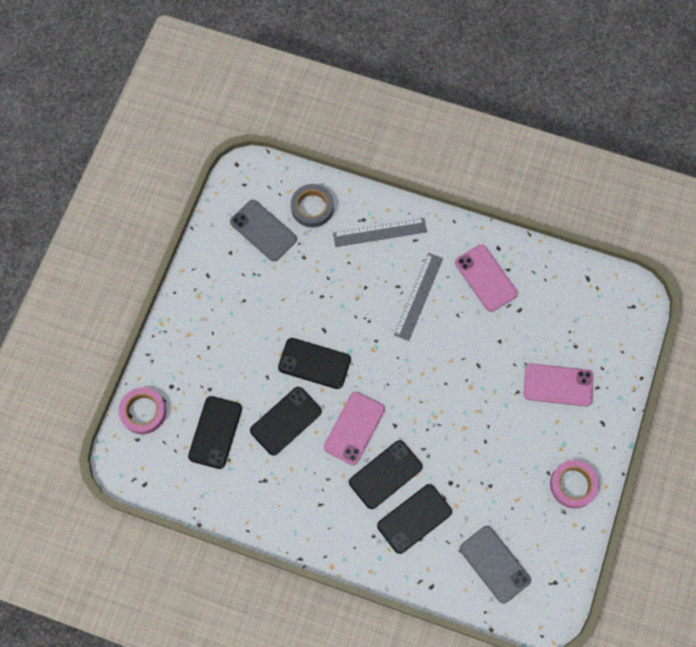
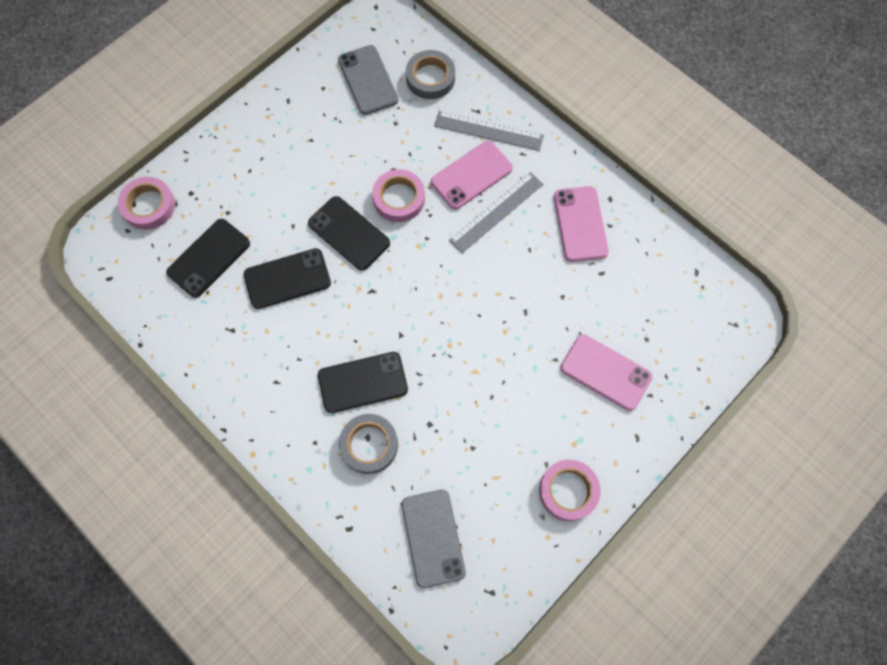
camera: 25 degrees right, 0 degrees up
pink phone [324,392,385,465] -> pink phone moved to [431,141,513,209]
black phone [377,484,452,554] -> grey tape [339,414,398,474]
none -> pink tape [372,169,425,222]

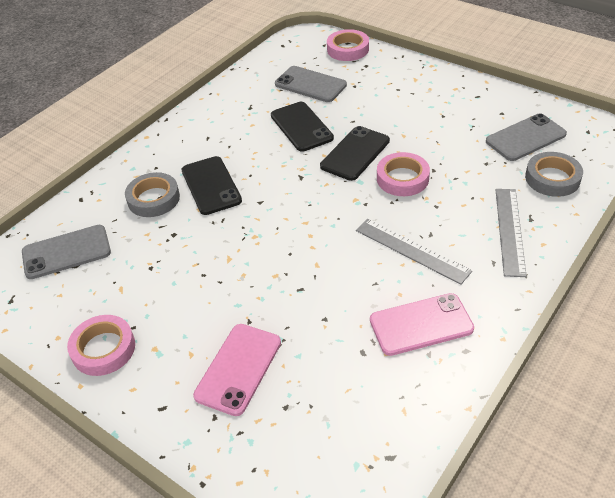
camera: 85 degrees right, 25 degrees down
black phone [166,219,250,298] -> grey phone [275,66,347,102]
pink phone [431,141,513,209] -> none

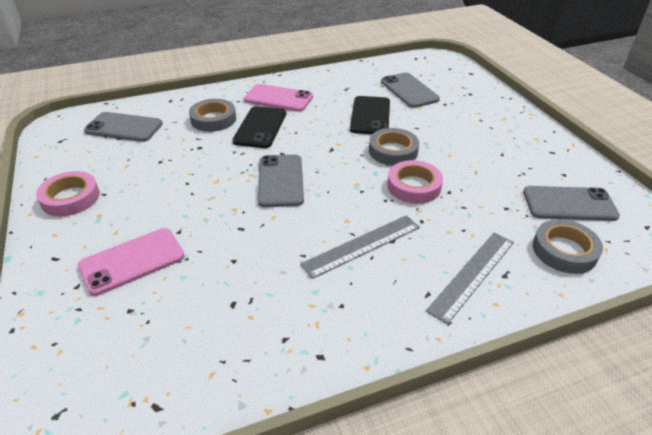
camera: 30 degrees right, 5 degrees down
black phone [320,126,390,181] -> grey tape [369,128,419,166]
pink tape [327,29,369,61] -> none
grey ruler [356,219,472,285] -> grey ruler turned 75 degrees clockwise [300,215,420,279]
pink phone [370,293,474,356] -> pink phone moved to [244,84,313,112]
none -> grey phone [258,155,304,207]

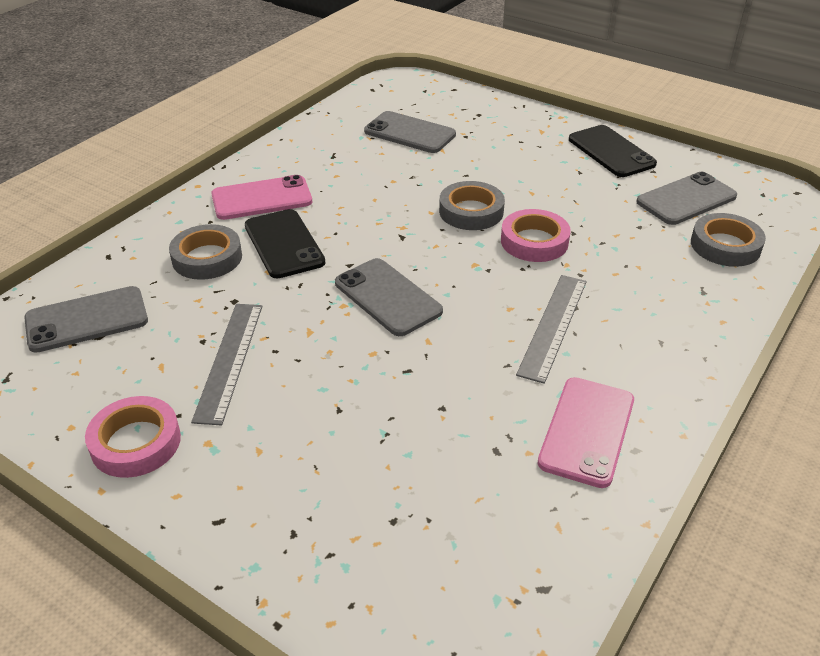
camera: 35 degrees left, 0 degrees up
pink phone [78,228,185,296] -> pink phone moved to [538,377,634,488]
black phone [350,96,390,134] -> black phone moved to [569,125,657,177]
grey ruler [426,233,514,325] -> grey ruler moved to [191,304,263,425]

